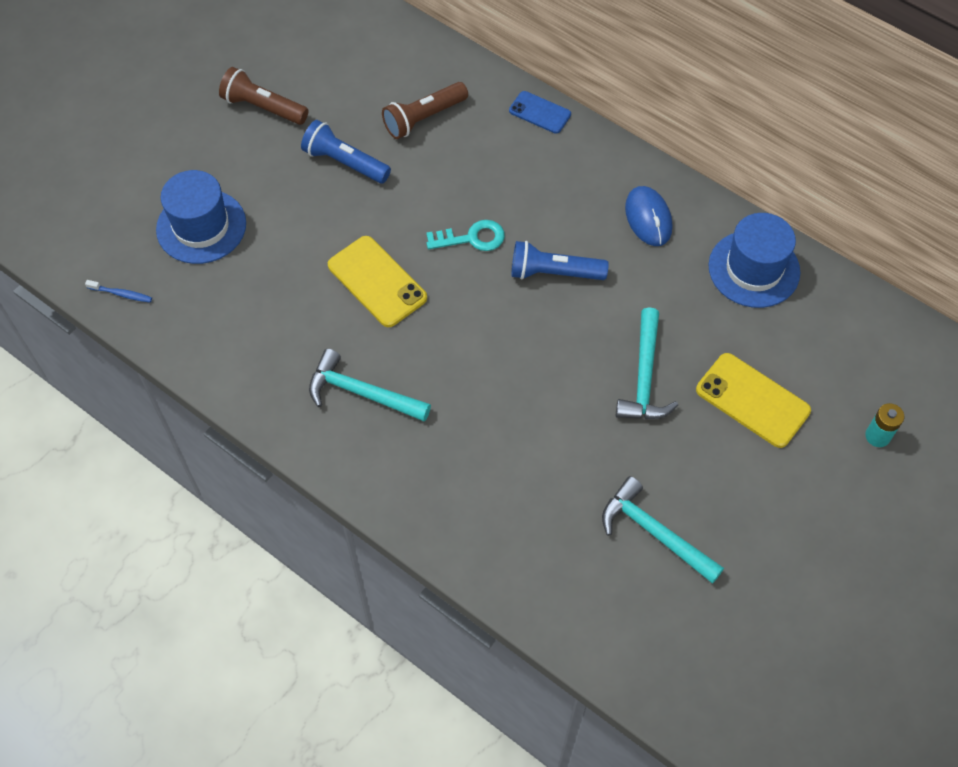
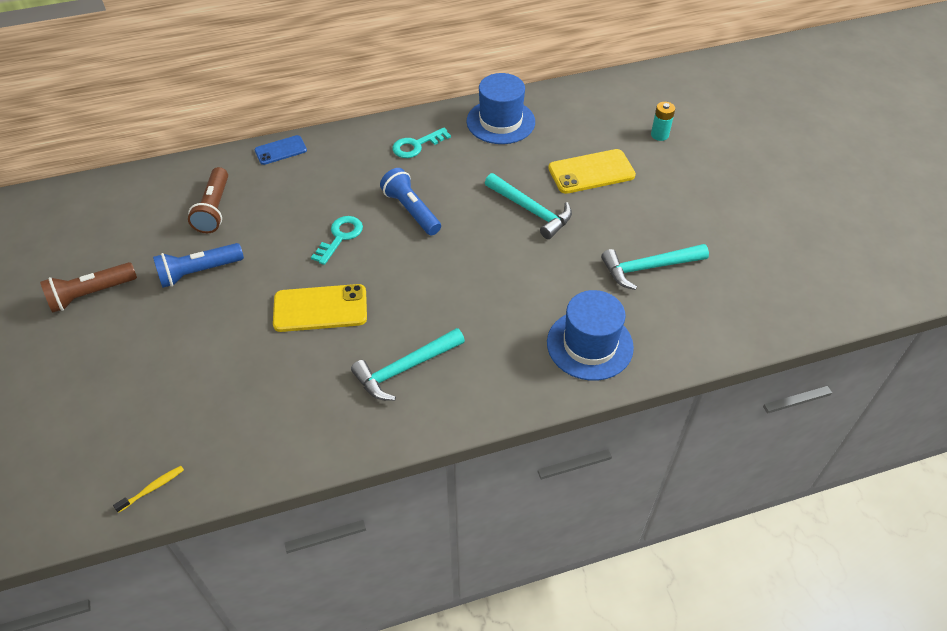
camera: 55 degrees left, 10 degrees down
blue toothbrush [85,280,152,303] -> yellow toothbrush [113,466,184,513]
blue hat [156,170,246,264] -> blue hat moved to [547,290,634,381]
blue flashlight [511,241,609,280] -> blue flashlight turned 105 degrees clockwise [380,168,441,235]
blue mouse [625,186,672,246] -> turquoise key [392,128,451,158]

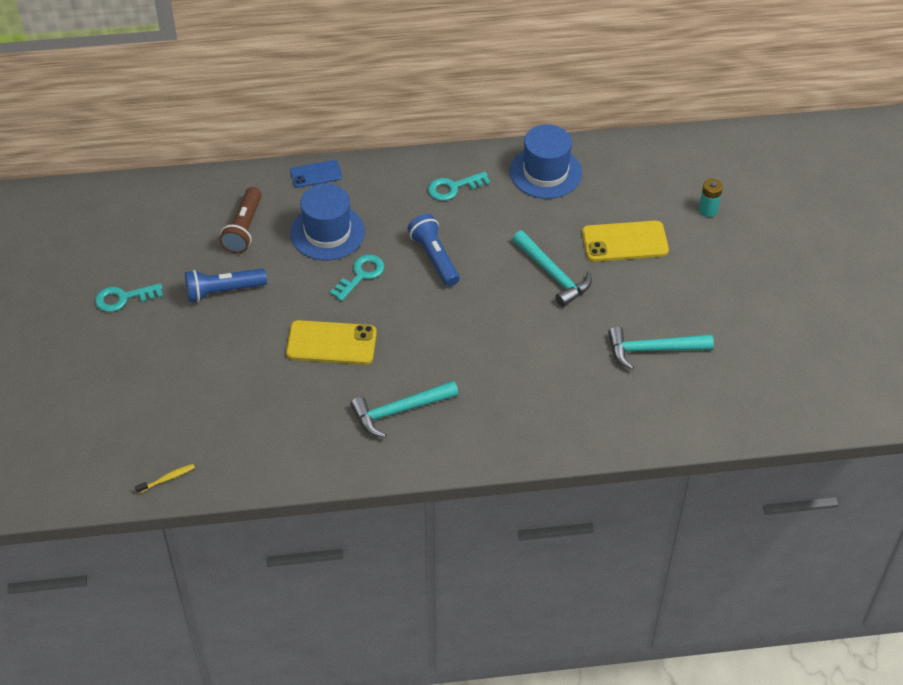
camera: 10 degrees right, 0 degrees up
brown flashlight [40,262,137,313] -> turquoise key [95,283,163,312]
blue hat [547,290,634,381] -> blue hat moved to [290,184,365,260]

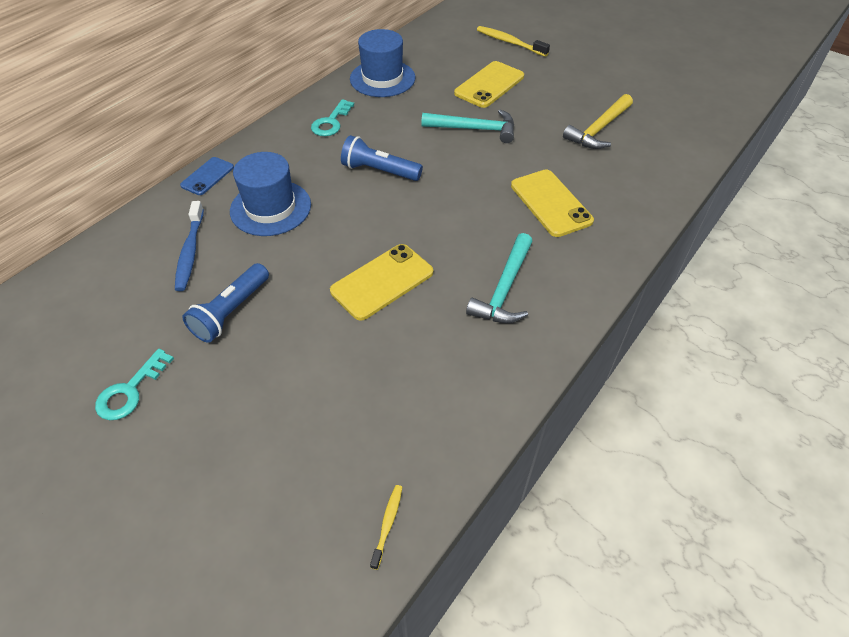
camera: 45 degrees left, 0 degrees up
brown flashlight [219,187,262,254] -> blue toothbrush [175,201,204,291]
turquoise key [330,255,384,301] -> none
turquoise hammer [608,326,714,370] -> yellow hammer [563,94,633,149]
turquoise battery [699,179,723,217] -> yellow toothbrush [477,26,550,57]
none -> yellow phone [511,170,594,237]

